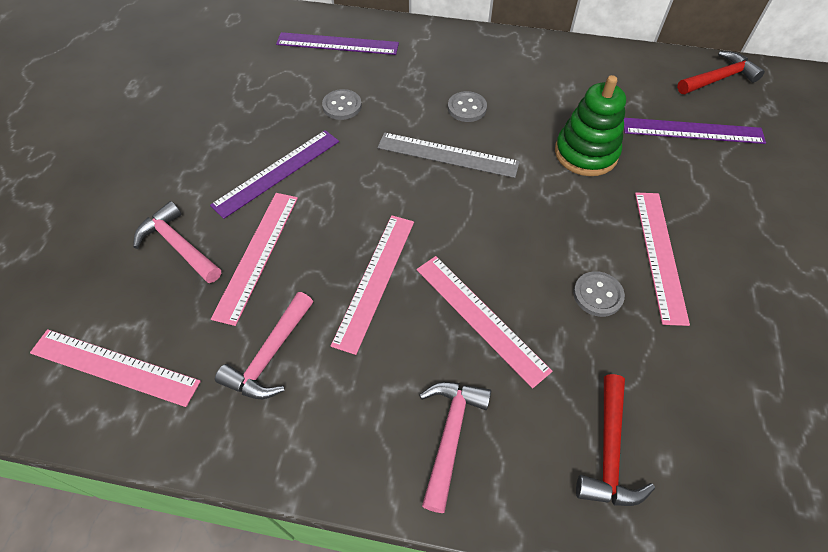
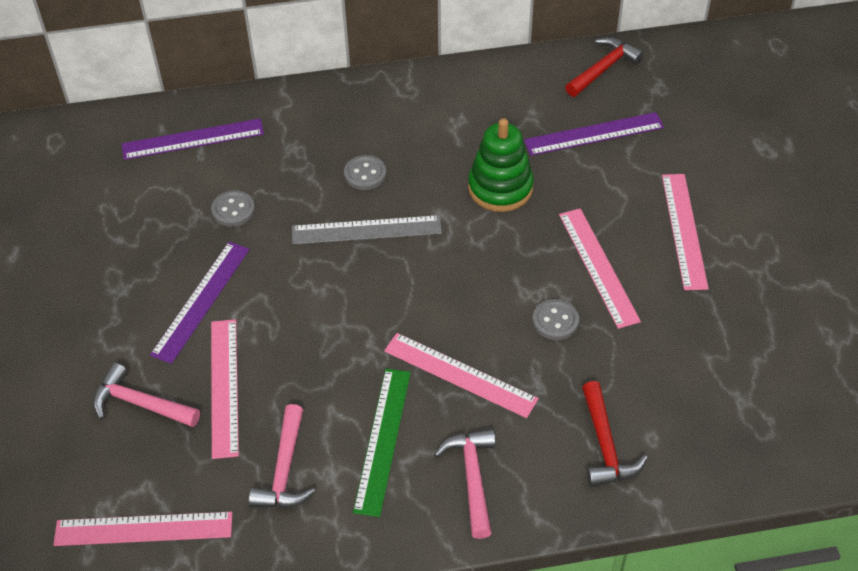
camera: 20 degrees left, 5 degrees down
pink ruler [331,215,414,355] -> pink ruler moved to [662,174,709,290]
none -> green ruler [353,369,411,517]

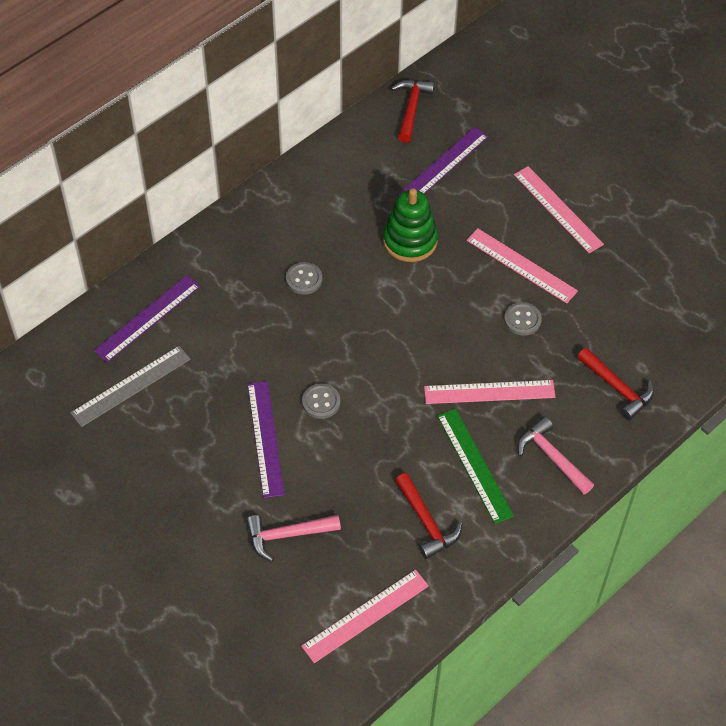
camera: 35 degrees left, 5 degrees up
grey button [211,190,255,227] -> grey button moved to [302,384,340,419]
pink ruler [211,319,239,459] -> none
pink hammer [249,404,316,508] -> red hammer [395,473,462,559]
grey ruler [292,215,442,245] -> grey ruler moved to [70,346,191,427]

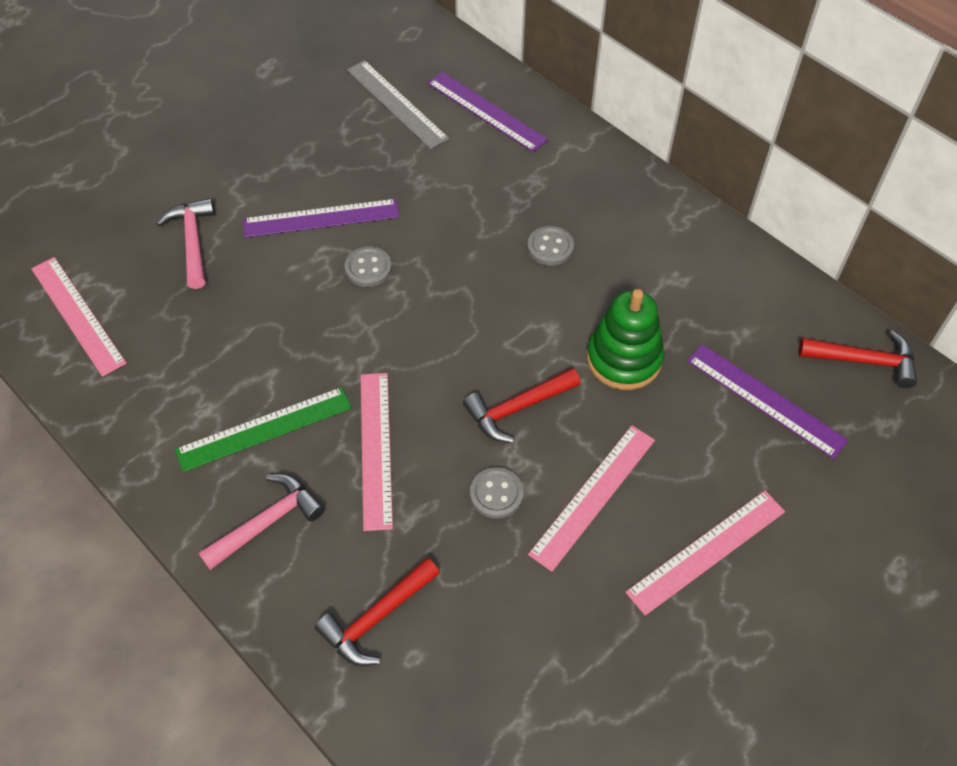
camera: 90 degrees right, 0 degrees up
red hammer [395,473,462,559] -> red hammer moved to [463,368,581,443]

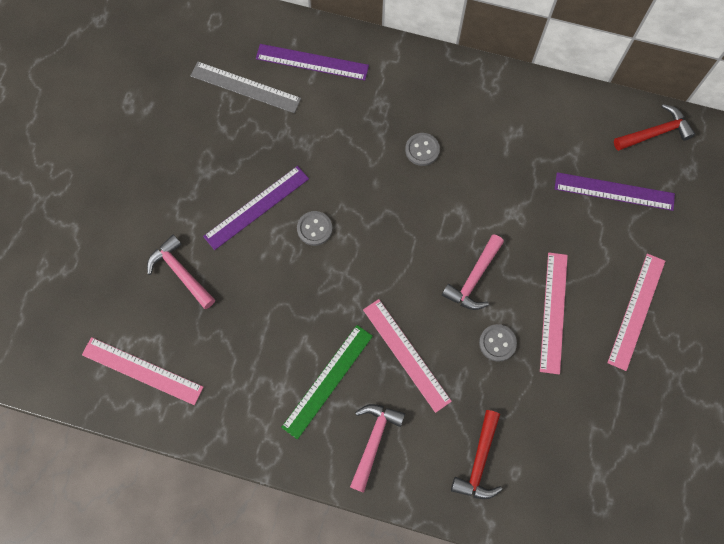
camera: 30 degrees left, 15 degrees up
red hammer [463,368,581,443] -> pink hammer [442,234,504,310]
green stacking toy [587,289,664,390] -> none

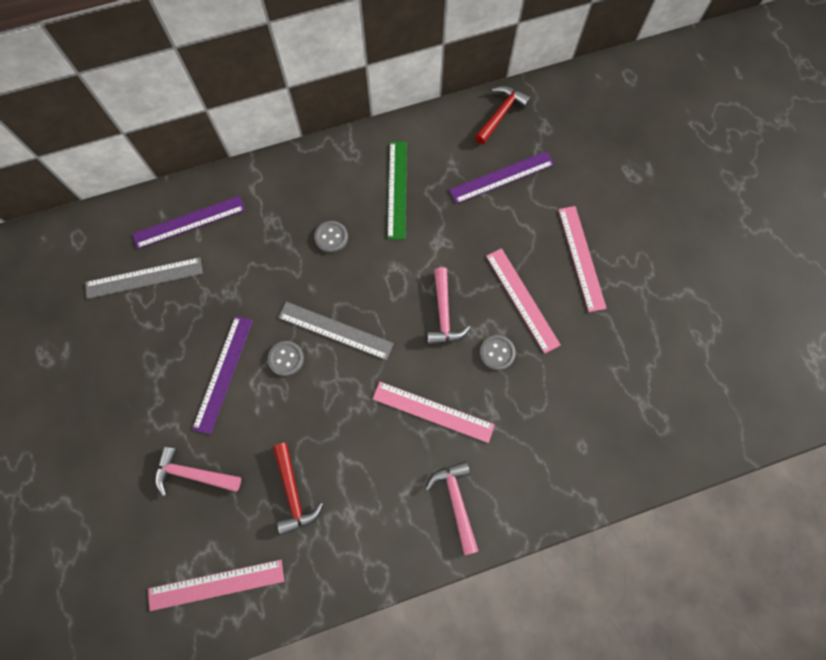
camera: 35 degrees left, 0 degrees up
green ruler [281,325,373,440] -> green ruler moved to [387,142,407,239]
red hammer [451,410,502,499] -> red hammer moved to [273,443,323,535]
none -> grey ruler [278,302,394,360]

